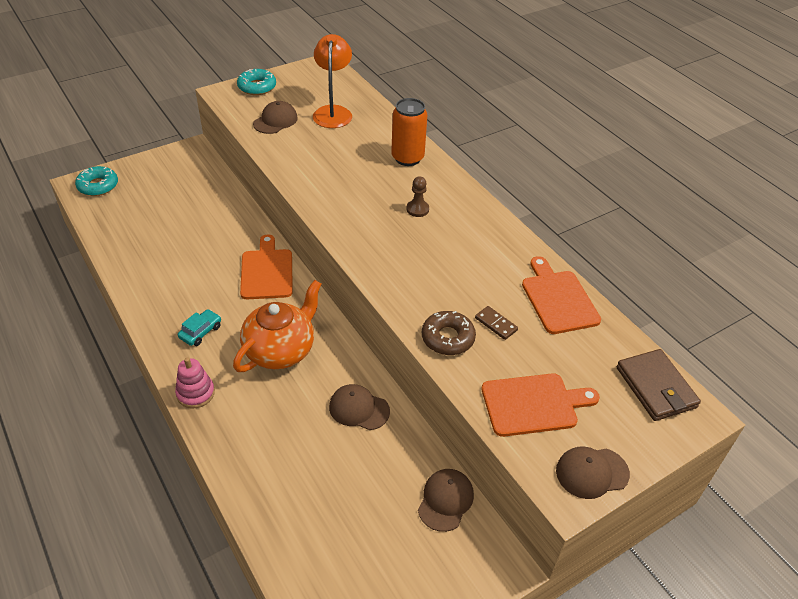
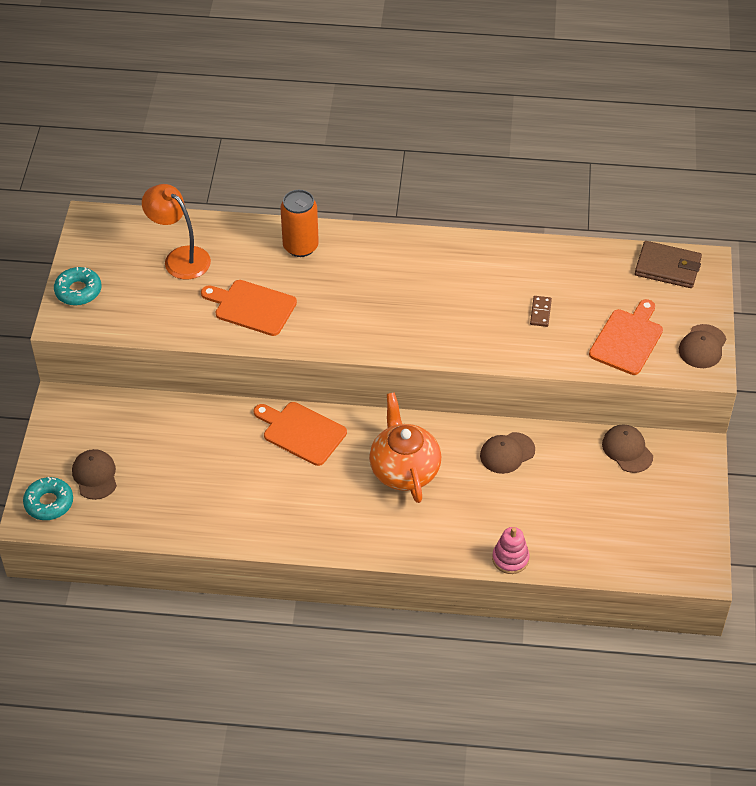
camera: 50 degrees left, 5 degrees up
pink stacking toy [175,357,215,408] -> pink stacking toy moved to [492,527,529,574]
turquoise car [178,309,221,346] -> none
brown cap [253,101,298,134] -> brown cap moved to [72,449,117,500]
brown pawn [406,176,429,217] -> none
brown donut [422,311,476,355] -> none
brown domino [475,306,518,340] -> brown domino turned 75 degrees counterclockwise [530,296,552,327]
orange cutting board [522,256,601,334] -> orange cutting board moved to [201,280,297,336]

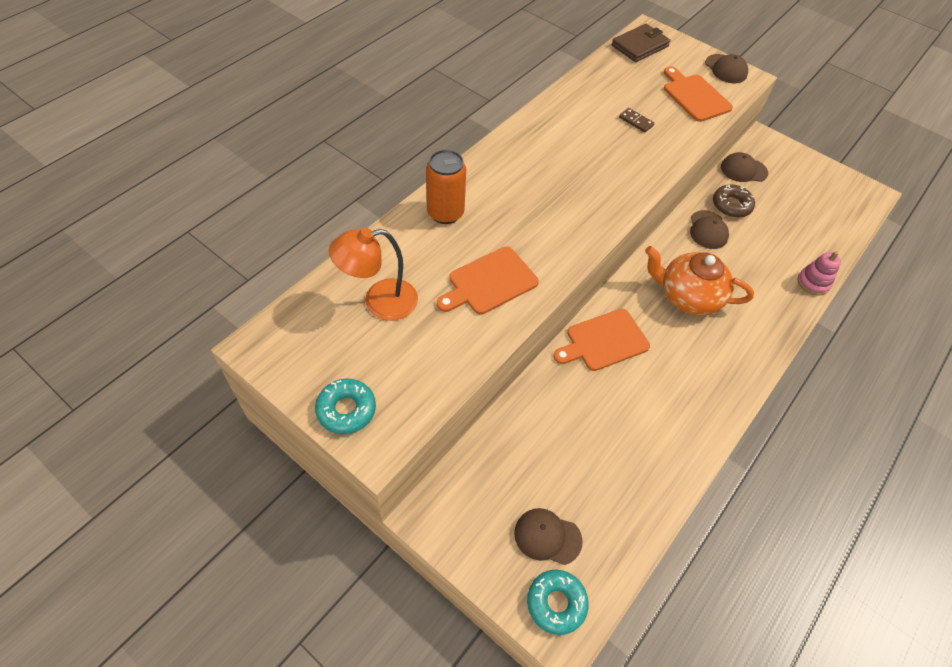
camera: 60 degrees left, 5 degrees up
none -> brown donut [713,184,755,218]

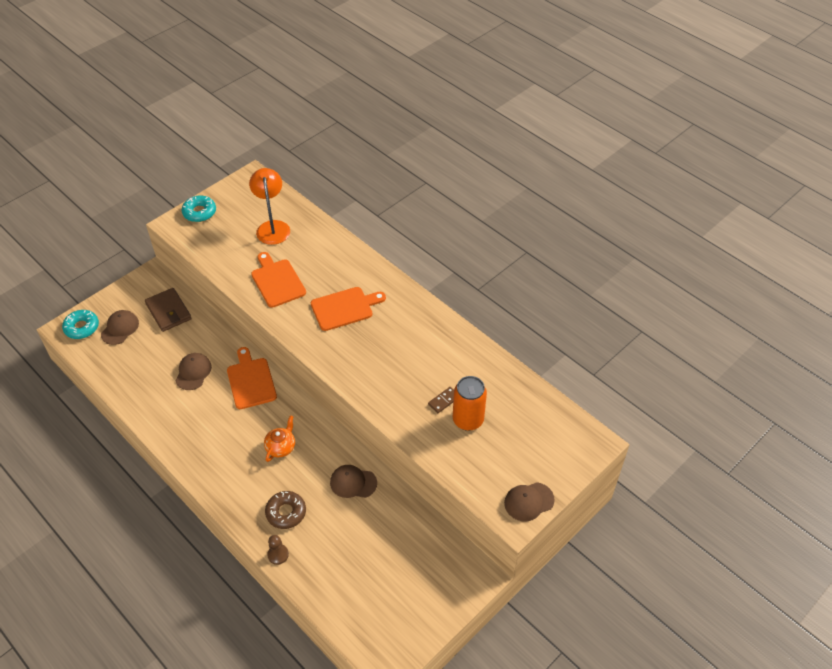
camera: 100 degrees right, 5 degrees down
orange can [426,149,466,224] -> orange can moved to [453,376,487,431]
brown wallet [612,24,671,62] -> brown wallet moved to [145,288,192,332]
orange teapot [645,246,754,315] -> orange teapot [264,415,295,462], size x0.55
orange cutting board [664,66,733,122] -> orange cutting board moved to [311,287,386,331]
brown donut [713,184,755,218] -> brown donut moved to [265,491,306,529]
brown cap [721,152,768,182] -> brown cap moved to [176,353,212,390]
pink stacking toy [797,251,841,296] -> brown pawn [267,535,289,565]

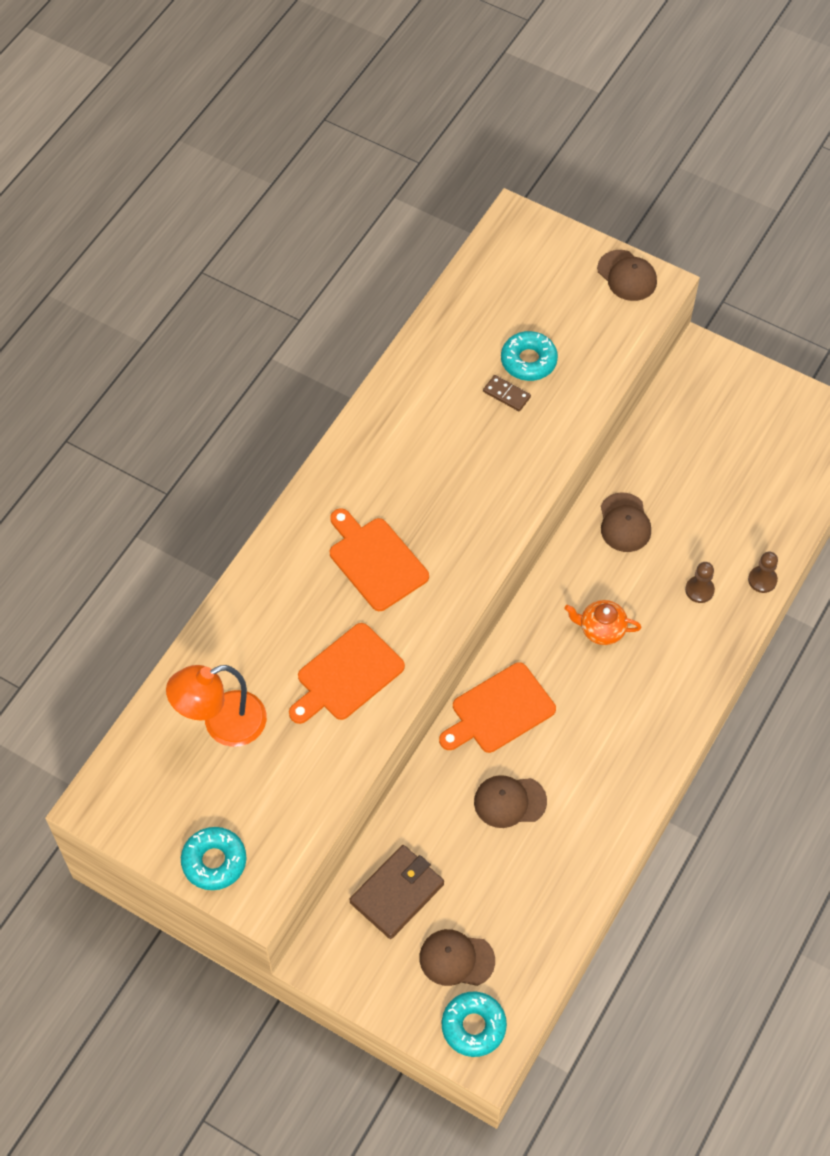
camera: 105 degrees left, 10 degrees up
brown donut [265,491,306,529] -> brown pawn [685,562,715,603]
orange can [453,376,487,431] -> turquoise donut [501,331,558,381]

